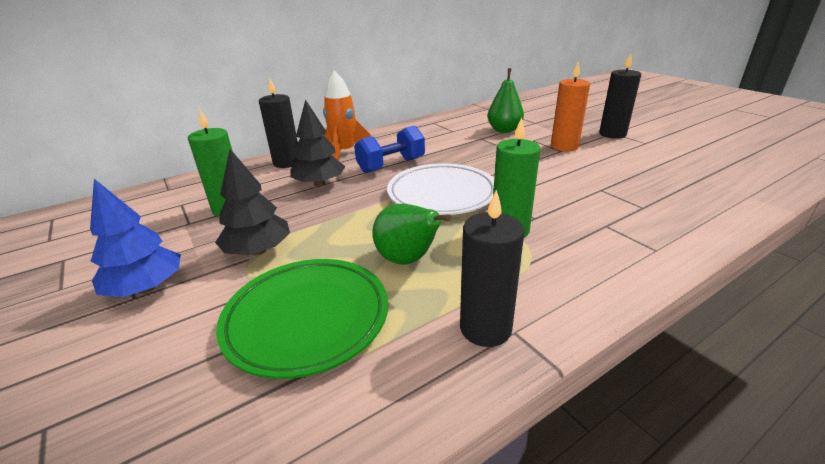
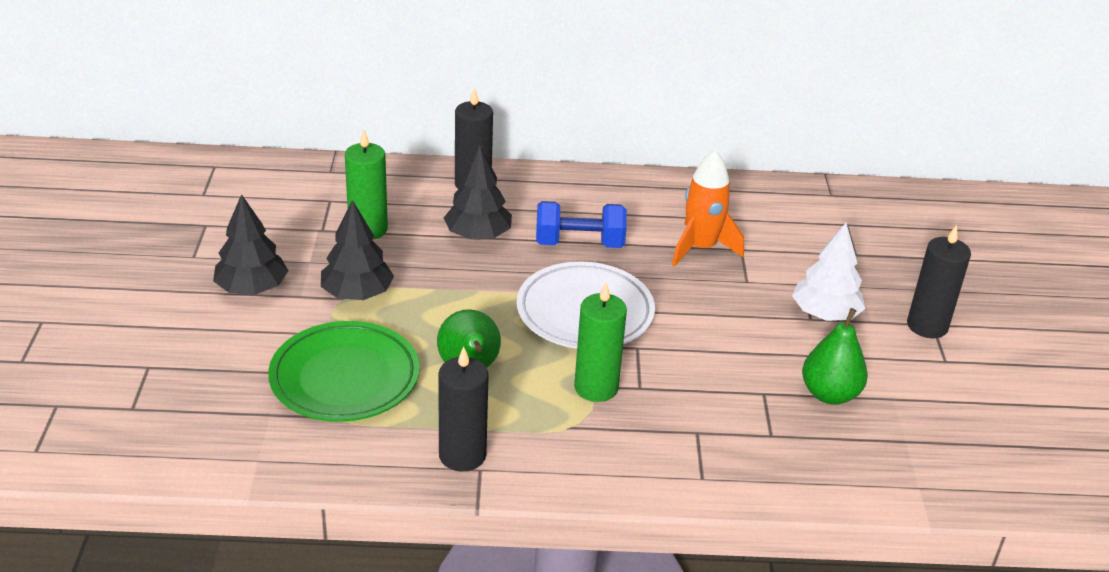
camera: 30 degrees right, 5 degrees up
blue tree [90,179,181,297] -> black tree [213,194,288,295]
orange rocket [323,70,371,160] -> orange rocket moved to [672,150,744,267]
green pear [487,68,524,133] -> green pear moved to [802,308,868,405]
orange candle [551,62,590,151] -> white tree [792,223,866,321]

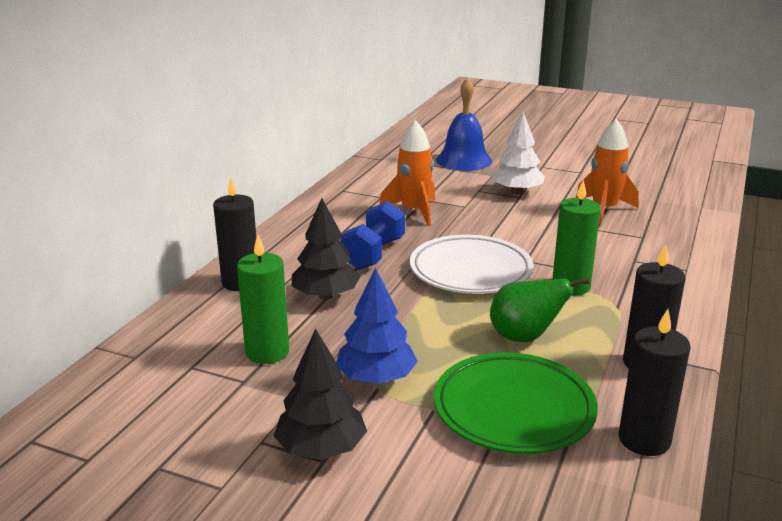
camera: 65 degrees left, 10 degrees down
black tree [321,200,394,300] -> blue tree [336,267,418,384]
green pear [802,308,868,405] -> orange rocket [576,119,639,224]
black candle [907,225,971,338] -> black candle moved to [619,309,690,456]
none -> blue bell [436,78,492,171]

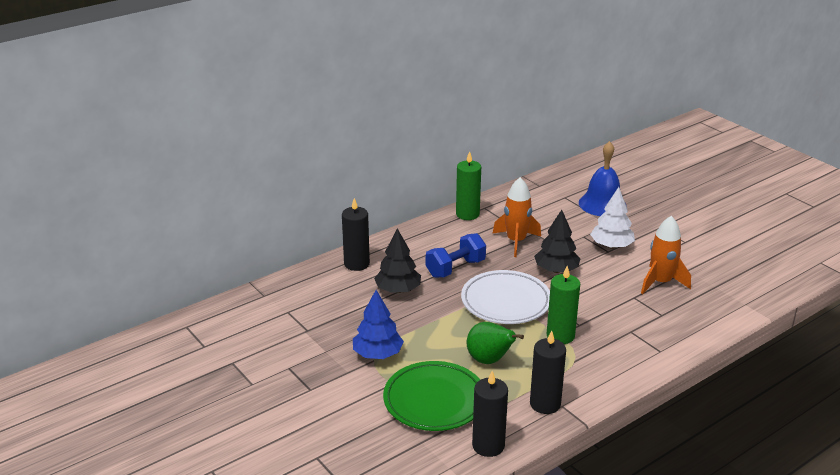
camera: 30 degrees right, 5 degrees up
green candle [237,235,289,364] -> green candle moved to [456,151,481,220]
black tree [274,329,367,460] -> black tree moved to [534,210,581,273]

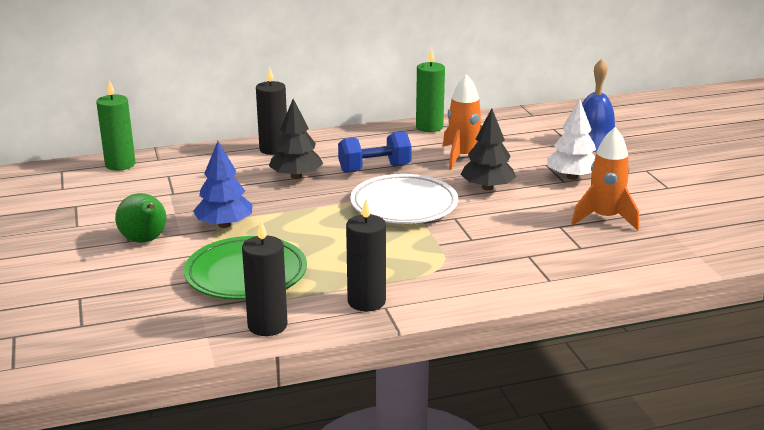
camera: 20 degrees right, 5 degrees down
green pear [466,322,524,364] -> green pear moved to [115,193,167,243]
green candle [547,266,580,344] -> green candle moved to [96,80,135,171]

